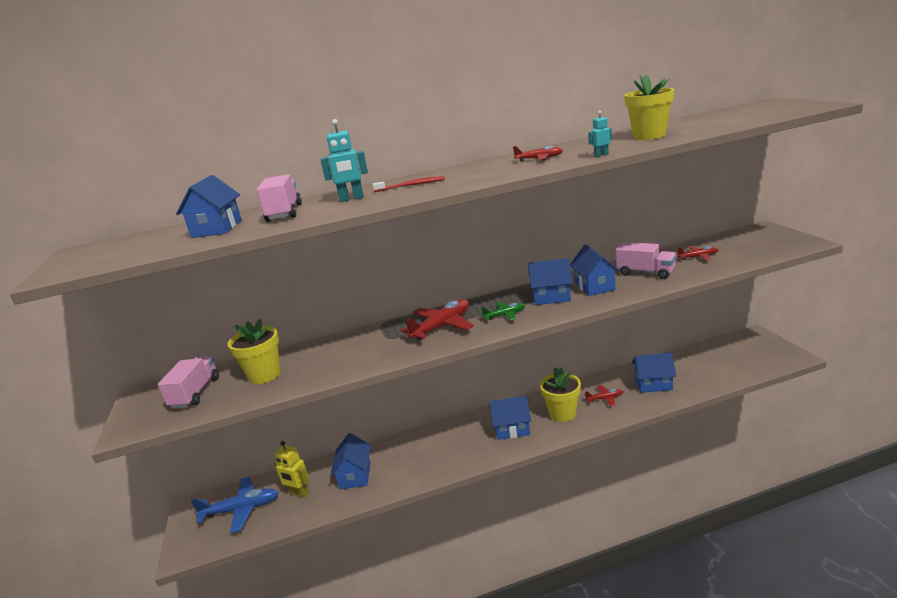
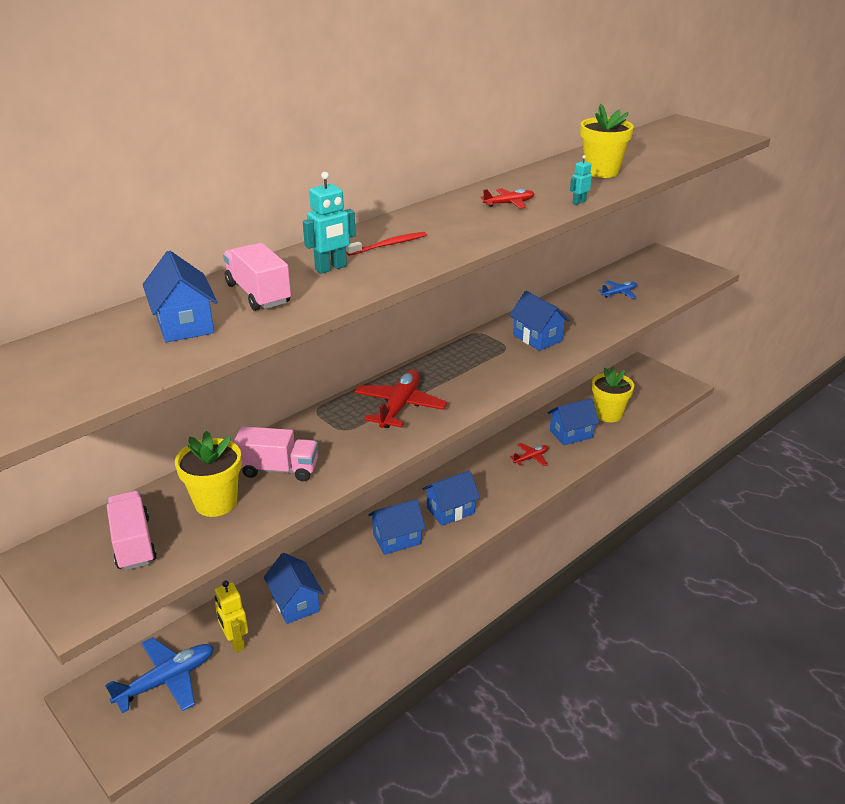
camera: 30 degrees left, 10 degrees up
yellow robot [274,441,309,498] -> yellow robot turned 60 degrees clockwise [214,581,248,652]
green plane [481,302,525,321] -> none
blue house [528,258,573,305] -> blue house moved to [368,499,426,555]
yellow flower pot [540,367,581,422] -> yellow flower pot moved to [592,367,634,422]
pink truck [616,242,676,279] -> pink truck moved to [233,426,318,481]
red plane [676,246,719,261] -> blue plane [598,280,637,299]

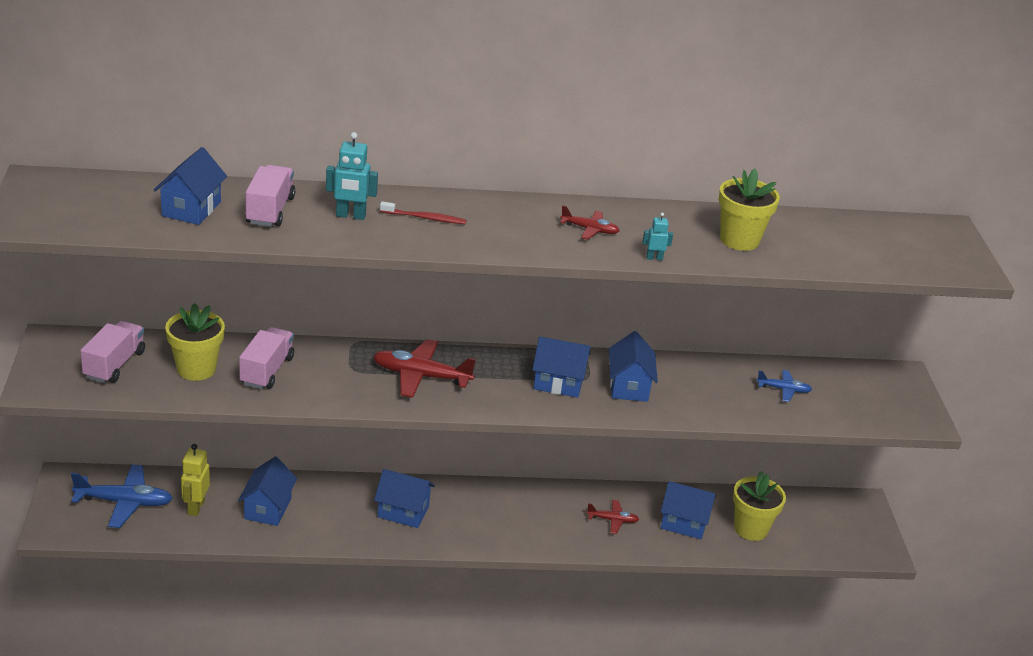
camera: 35 degrees right, 0 degrees up
pink truck [233,426,318,481] -> pink truck turned 120 degrees counterclockwise [239,327,294,389]
red plane [354,370,447,428] -> red plane turned 135 degrees counterclockwise [373,339,476,398]
blue house [423,470,480,526] -> blue house moved to [532,337,590,398]

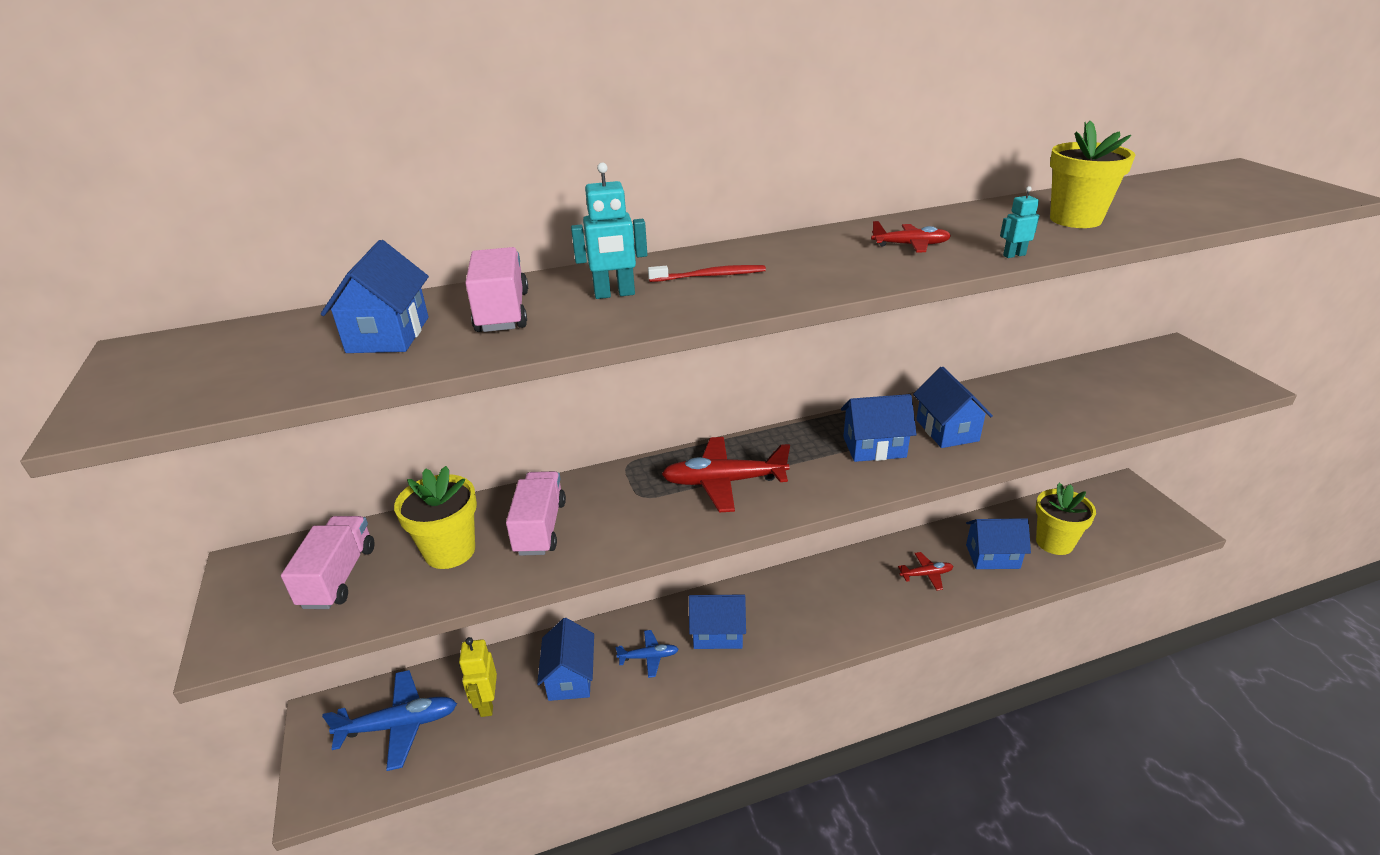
camera: 10 degrees left, 0 degrees up
blue plane [756,370,812,402] -> blue plane moved to [615,630,679,678]

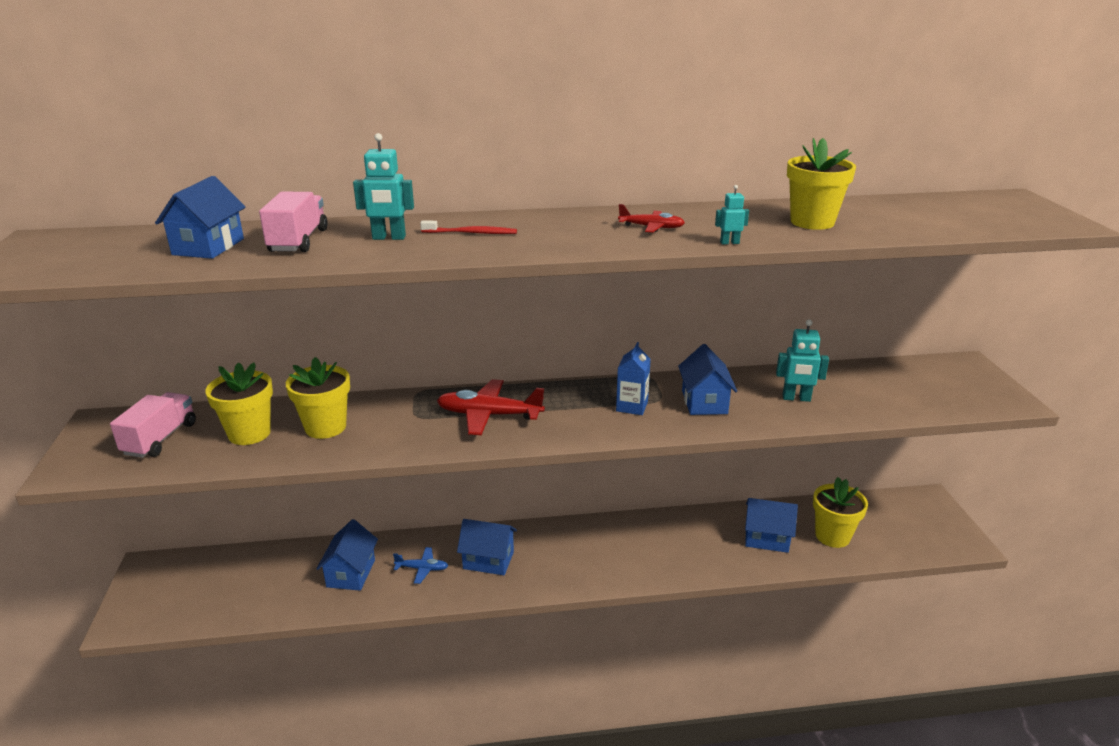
camera: 10 degrees right, 5 degrees down
blue plane [322,670,457,771] -> none
yellow robot [459,637,497,717] -> none
pink truck [506,471,566,556] -> yellow flower pot [286,357,350,439]
blue house [841,394,917,462] -> blue carton [616,342,651,415]
red plane [898,552,953,591] -> none
none -> turquoise robot [776,320,829,402]

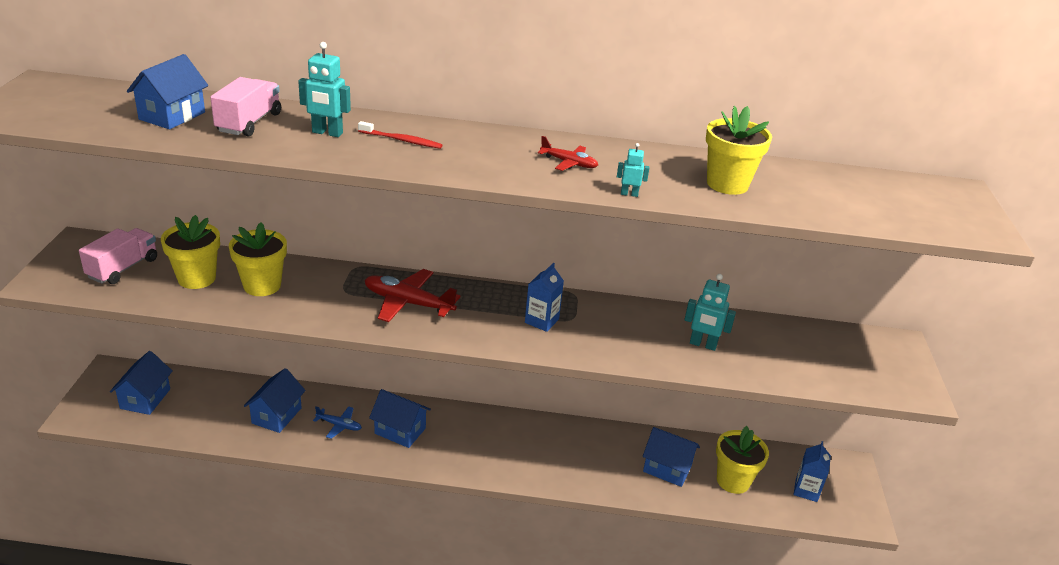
camera: 10 degrees right, 5 degrees up
blue house [678,344,737,415] -> blue house moved to [110,351,172,415]
none -> blue carton [794,441,831,502]

